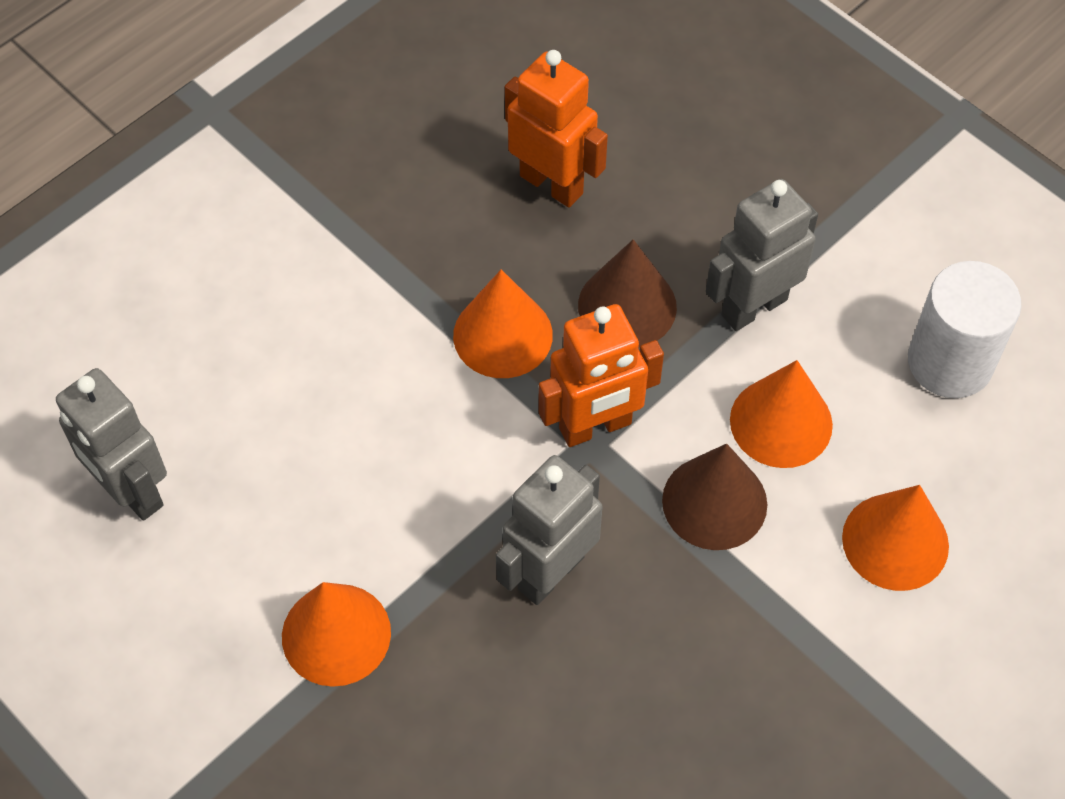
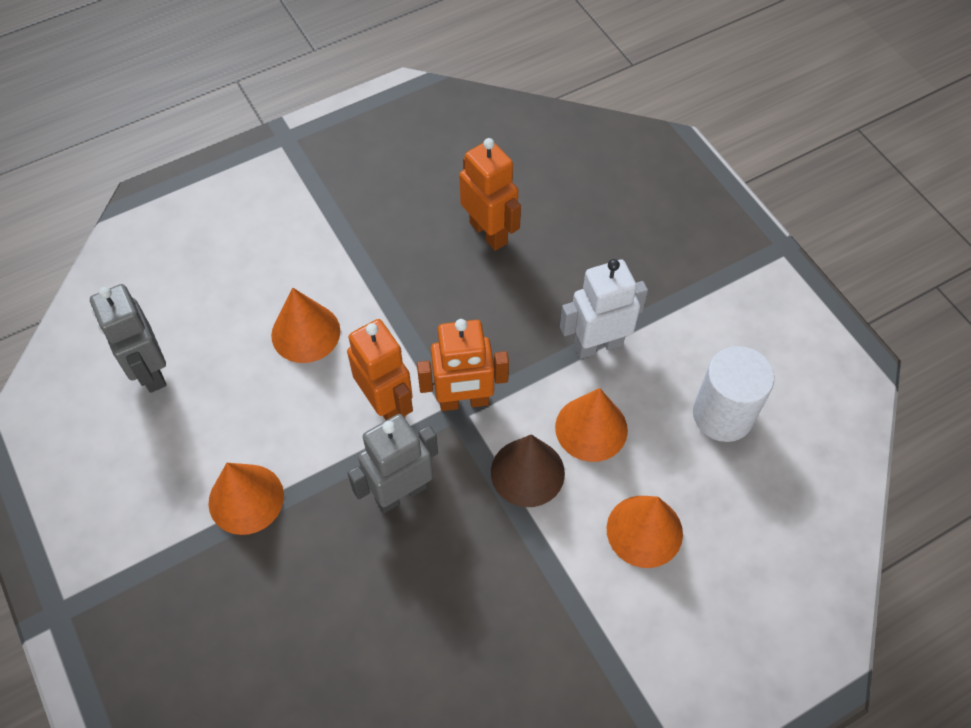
camera: 15 degrees right, 0 degrees up
orange cone [453,269,553,378] -> orange cone moved to [271,288,340,363]
brown cone [578,239,677,348] -> none
grey robot [706,179,818,331] -> white robot [560,259,648,359]
none -> orange robot [347,319,413,420]

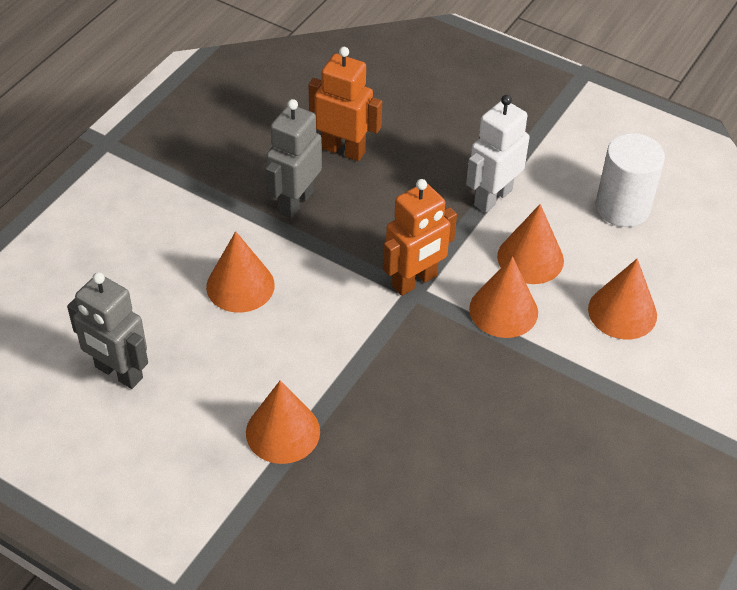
camera: 30 degrees left, 10 degrees down
orange robot [347,319,413,420] -> none
grey robot [347,414,438,513] -> grey robot moved to [266,99,322,219]
brown cone [491,434,565,507] -> orange cone [469,257,538,338]

